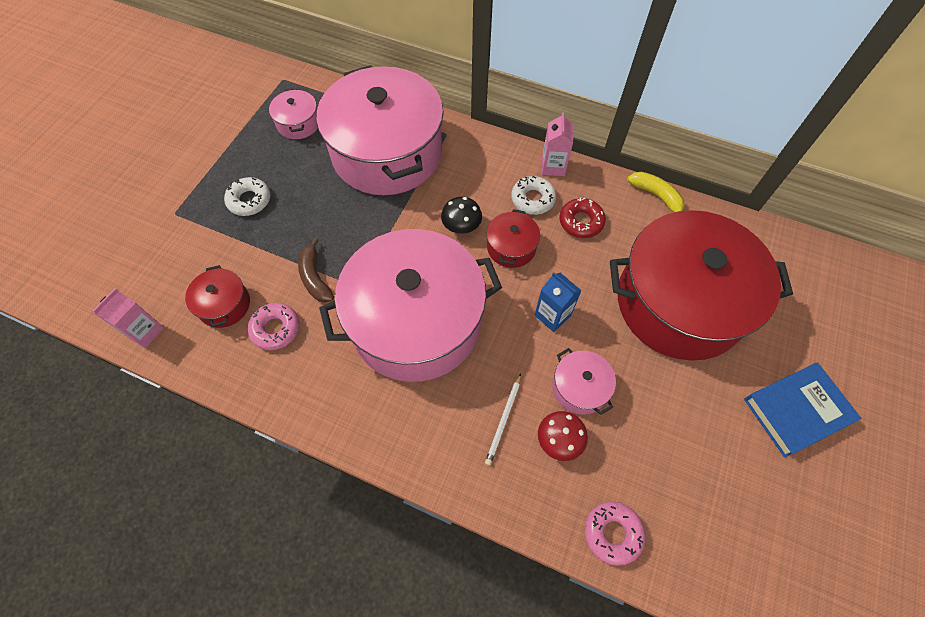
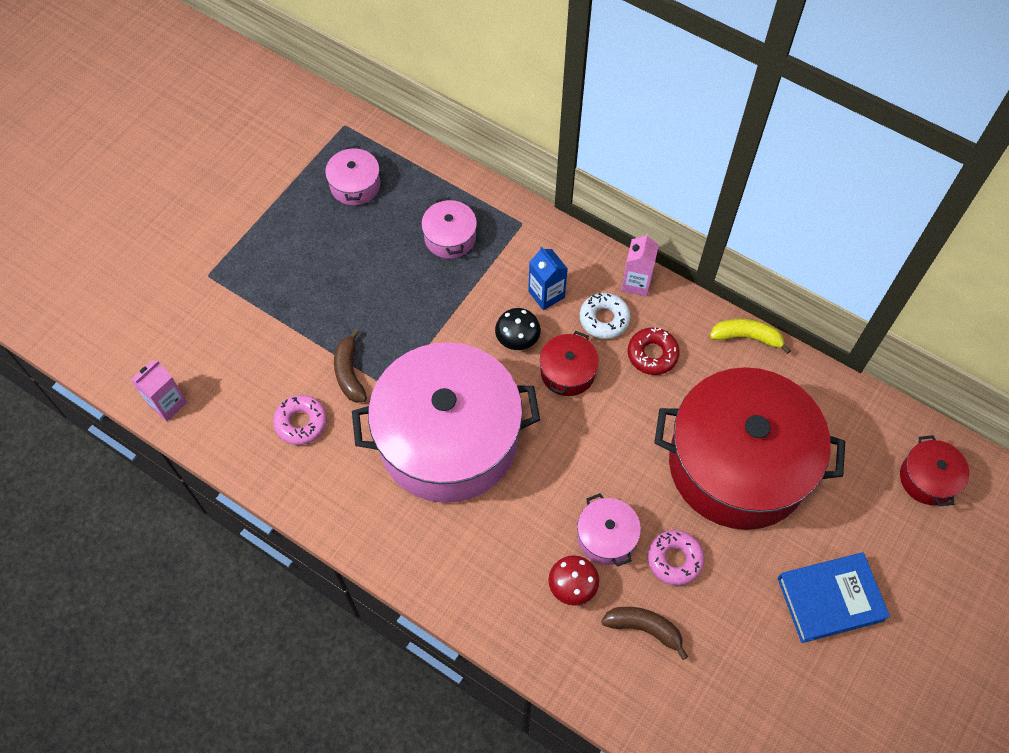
camera: 10 degrees right, 0 degrees up
red pot [185,265,250,328] -> red pot moved to [900,435,969,506]
white donut [224,177,271,216] -> none
pink pot [317,65,444,195] -> pink pot [421,197,477,259], size x0.41
white pencil [485,373,521,466] -> none
blue carton [535,272,582,332] -> blue carton moved to [528,247,568,310]
pink donut [585,501,645,566] -> pink donut moved to [648,530,705,586]
yellow banana [627,172,685,212] -> yellow banana turned 45 degrees counterclockwise [710,319,791,354]
none -> brown banana [601,607,688,660]

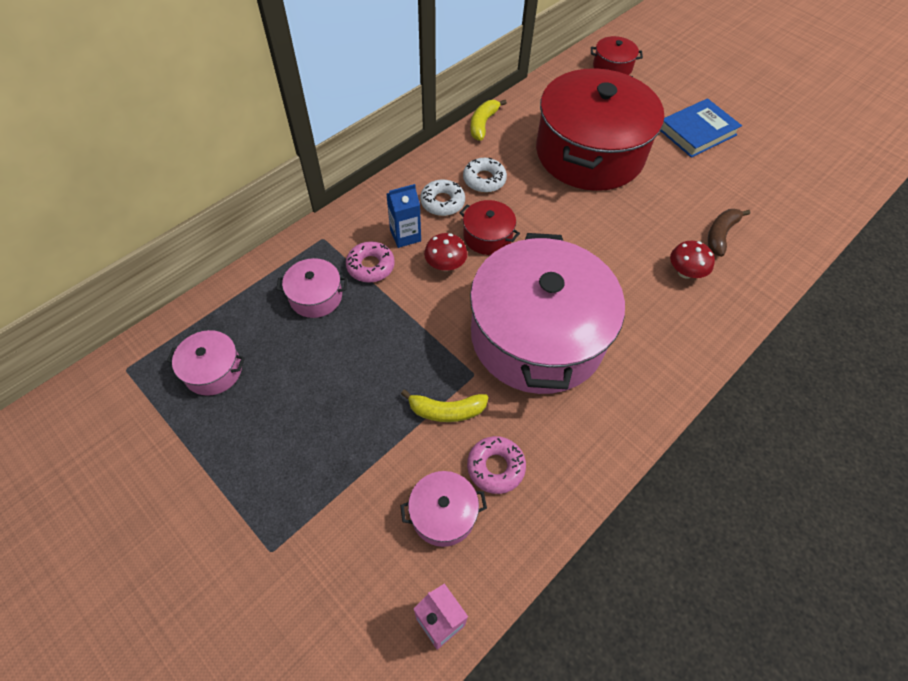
camera: 80 degrees left, 5 degrees down
brown banana [334,329,367,403] -> yellow banana [401,390,488,422]
black mushroom [495,308,541,350] -> red mushroom [424,233,467,271]
pink pot [577,493,641,567] -> pink pot moved to [400,471,487,547]
pink carton [621,233,659,297] -> none
red donut [628,327,680,375] -> white donut [463,158,507,193]
pink donut [648,530,705,586] -> pink donut moved to [346,241,395,283]
blue book [778,552,890,643] -> blue book turned 60 degrees clockwise [661,98,742,158]

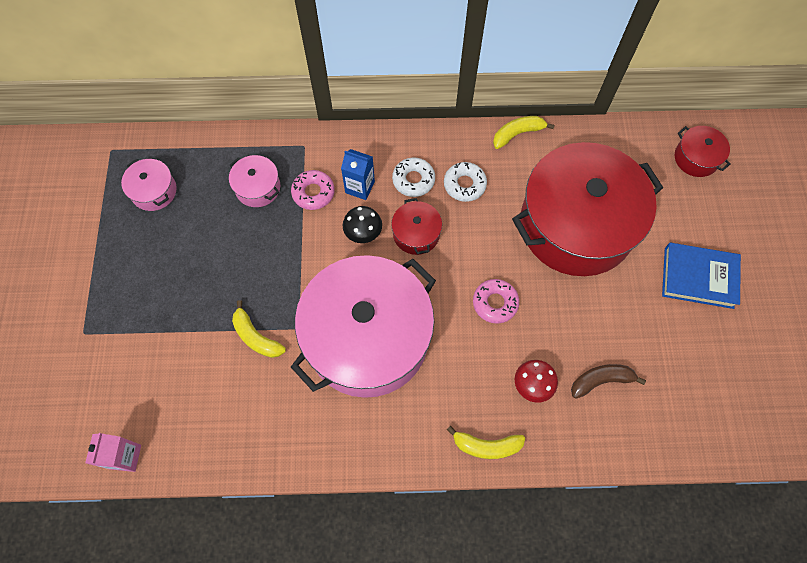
camera: 45 degrees right, 10 degrees up
pink pot [400,471,487,547] -> none
red mushroom [424,233,467,271] -> black mushroom [343,206,382,243]
pink donut [467,436,526,494] -> pink donut moved to [473,279,519,324]
none -> yellow banana [447,426,525,459]

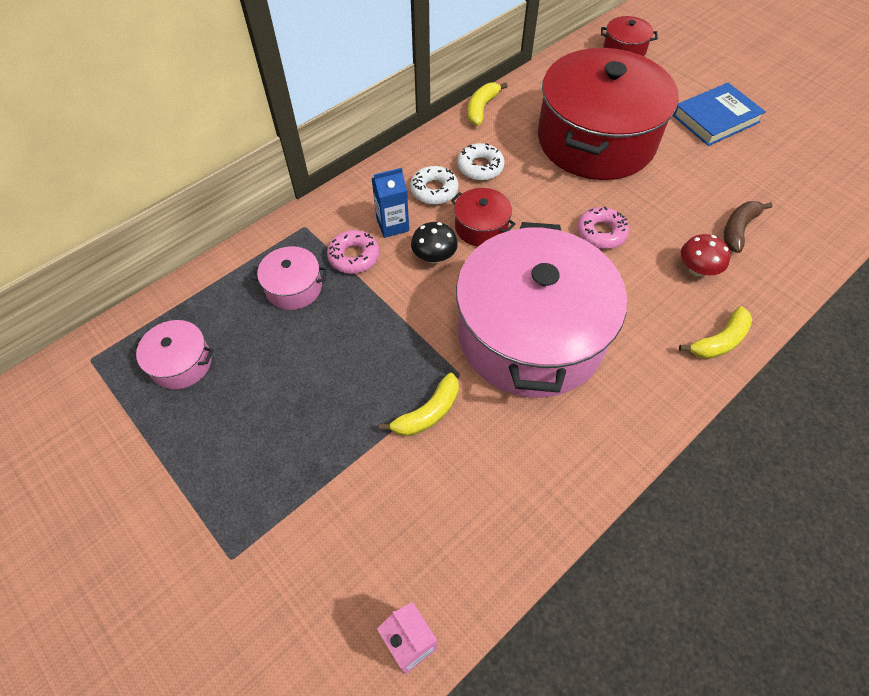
camera: 40 degrees left, 10 degrees down
yellow banana [232,300,286,358] -> yellow banana turned 45 degrees counterclockwise [379,373,459,436]

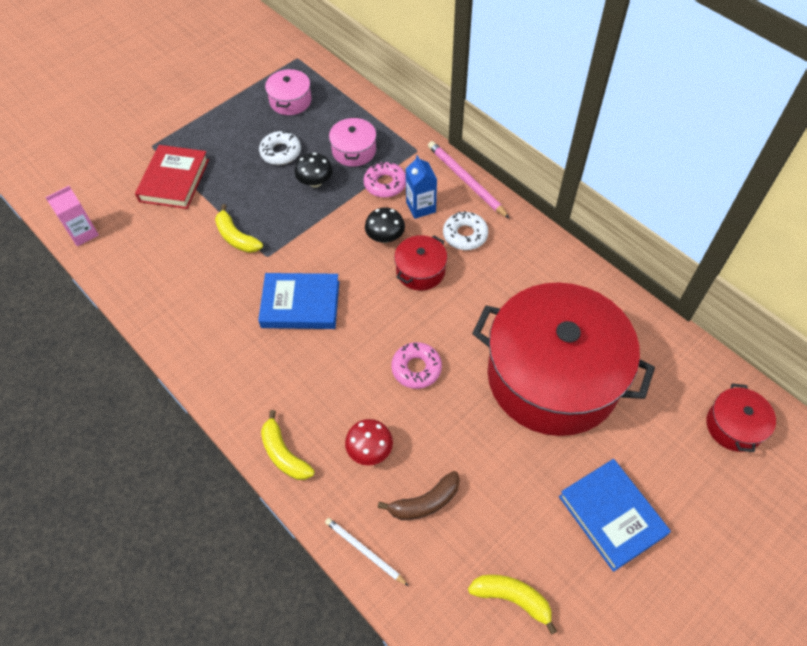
camera: 90 degrees right, 0 degrees up
pink pot [456,222,627,398] -> blue book [258,273,339,329]
white donut [457,143,505,181] -> white donut moved to [259,131,301,165]
yellow banana [467,82,508,126] -> yellow banana moved to [468,575,557,635]
brown banana [724,201,773,253] -> brown banana turned 120 degrees clockwise [378,471,460,520]
none -> red book [135,145,209,209]
none -> black mushroom [295,153,333,187]
none -> white pencil [325,518,409,586]
none -> pink pencil [428,141,510,219]

